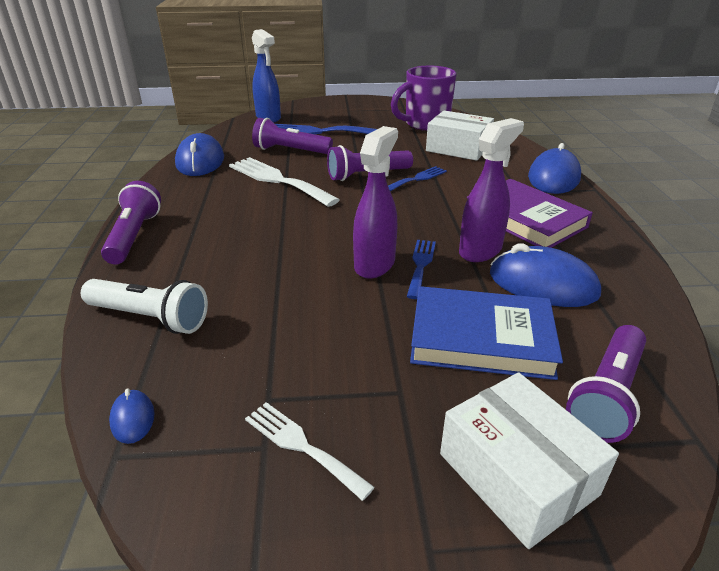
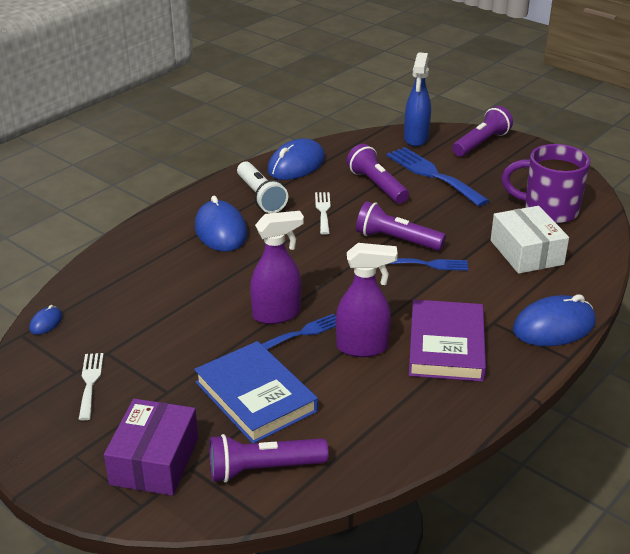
camera: 45 degrees right, 0 degrees up
white flashlight [81,279,208,334] -> white flashlight moved to [237,162,288,213]
purple flashlight [101,181,161,264] -> purple flashlight moved to [452,106,513,157]
white fork [229,157,340,207] -> white fork [315,192,331,235], size x0.56
white box [440,372,619,549] -> purple box [104,399,198,496]
blue mouse [490,243,601,307] -> blue mouse moved to [195,195,247,252]

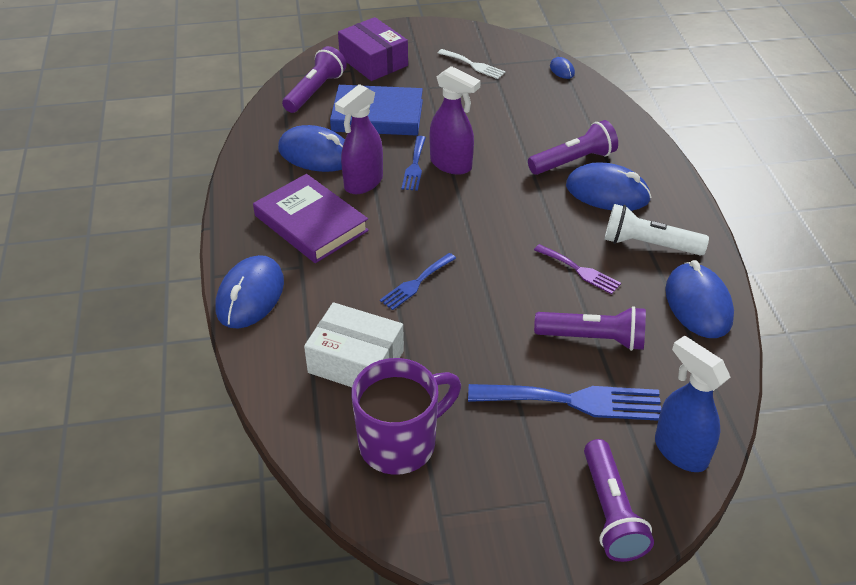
camera: 130 degrees right, 10 degrees up
purple spray bottle [250,211,304,324] -> purple spray bottle turned 75 degrees counterclockwise [429,66,481,175]
white fork [315,192,331,235] -> purple fork [534,244,621,294]
purple flashlight [356,201,446,251] -> purple flashlight moved to [528,120,618,175]
none -> blue mouse [278,125,345,172]

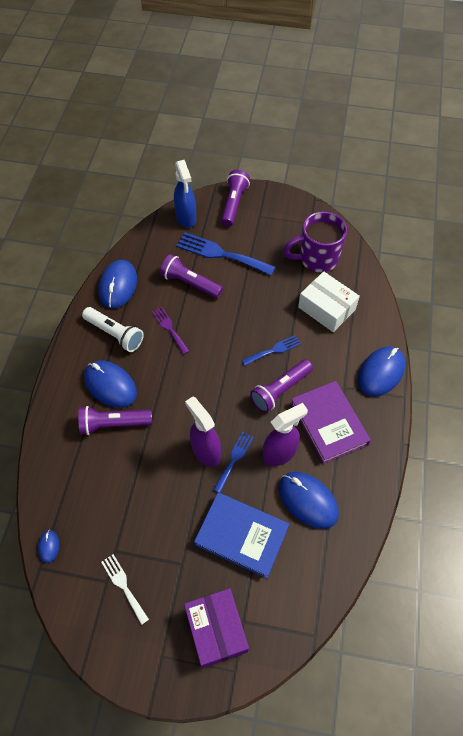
camera: 160 degrees left, 15 degrees up
purple flashlight [282,46,347,113] -> purple flashlight moved to [250,359,313,413]

